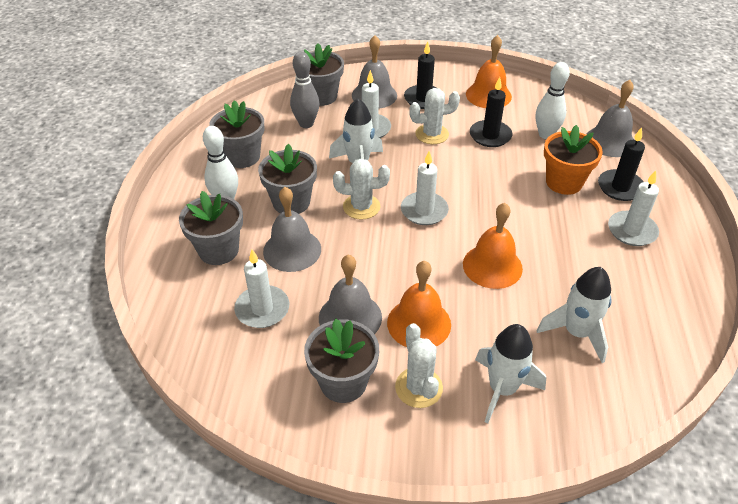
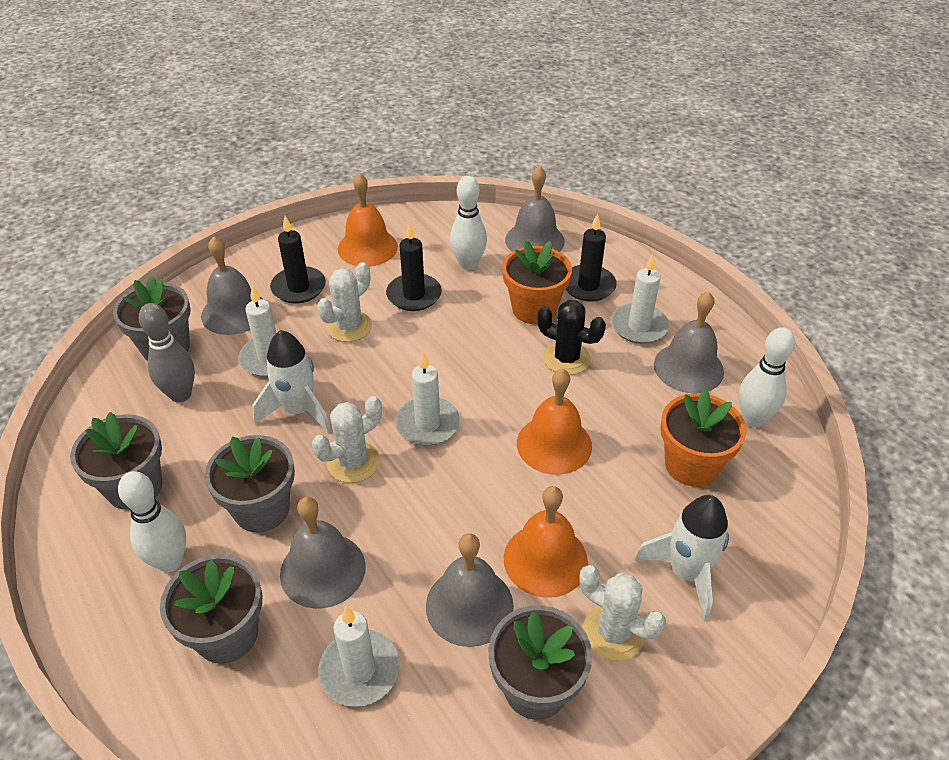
camera: 40 degrees left, 0 degrees up
white rocket [537,267,612,363] -> orange flower pot [660,389,746,486]
none -> black cactus [537,300,606,375]
none -> grey bell [654,291,724,393]
none -> white bowling pin [739,327,795,427]

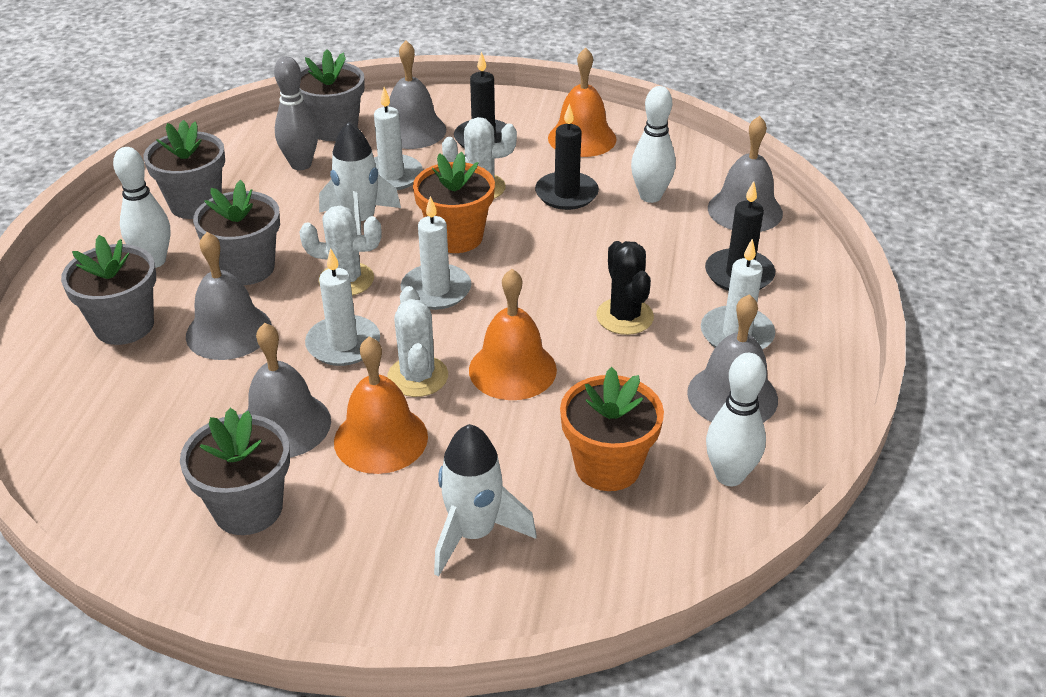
camera: 45 degrees right, 5 degrees down
white candle [318,606,400,707] -> white candle moved to [305,248,380,366]
orange flower pot [502,240,572,324] -> orange flower pot moved to [413,152,495,253]
white cactus [579,565,666,661] -> white cactus moved to [387,286,448,397]

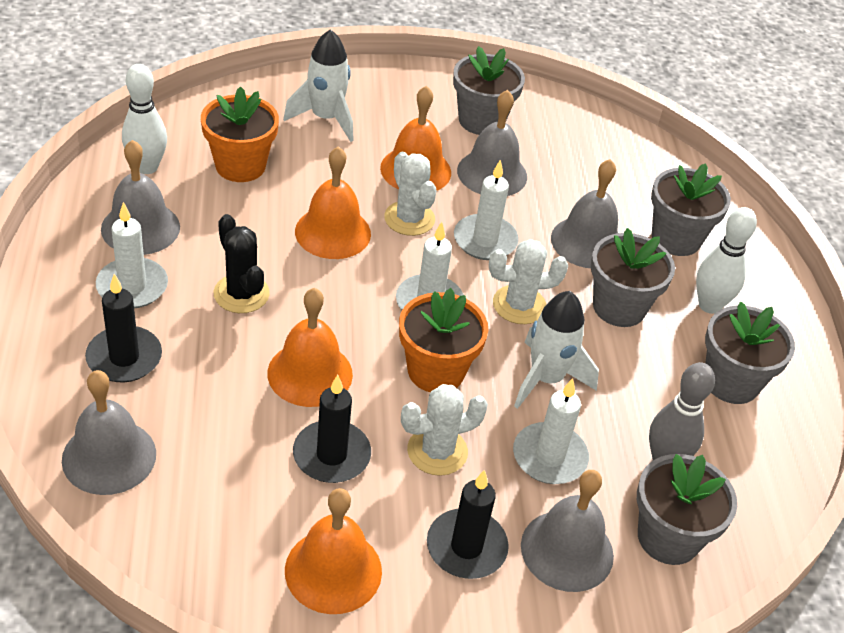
camera: 160 degrees right, 5 degrees up
white bowling pin [631,86,676,203] -> none
none -> orange bell [267,288,353,407]

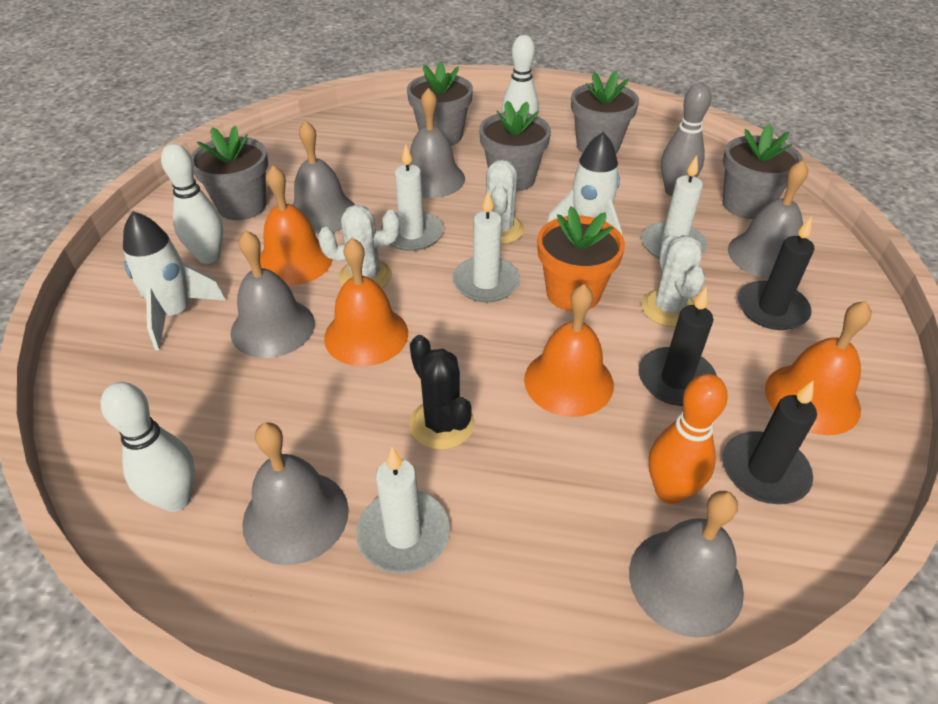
camera: 70 degrees left, 0 degrees up
black candle [85,274,162,382] -> black candle moved to [723,380,817,504]
orange flower pot [201,86,279,182] -> none
black cactus [214,214,270,313] -> black cactus turned 75 degrees clockwise [409,335,474,450]
none -> white bowling pin [161,144,223,264]
none -> grey bell [231,230,315,358]
none -> orange bowling pin [648,374,728,504]

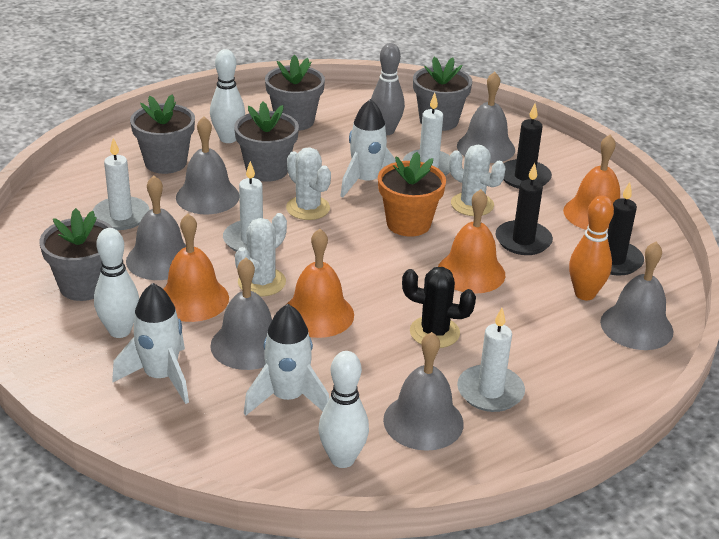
camera: 45 degrees left, 10 degrees down
white candle [452,191,520,303] -> white candle moved to [93,138,149,230]
none -> white rocket [244,304,329,416]

